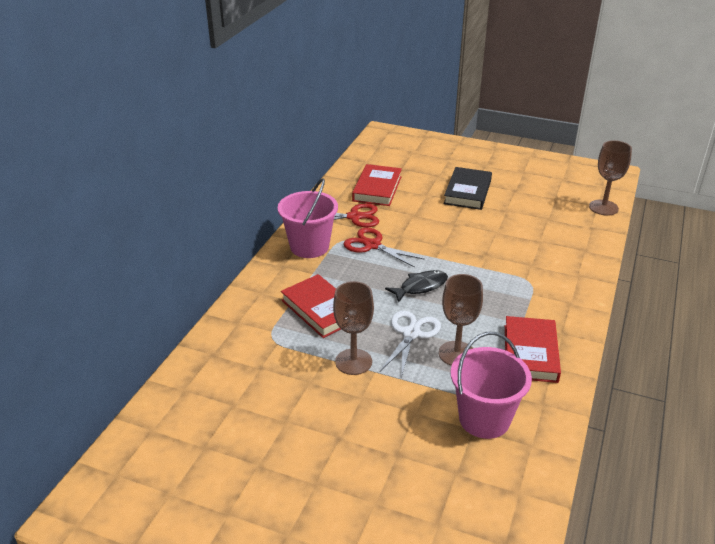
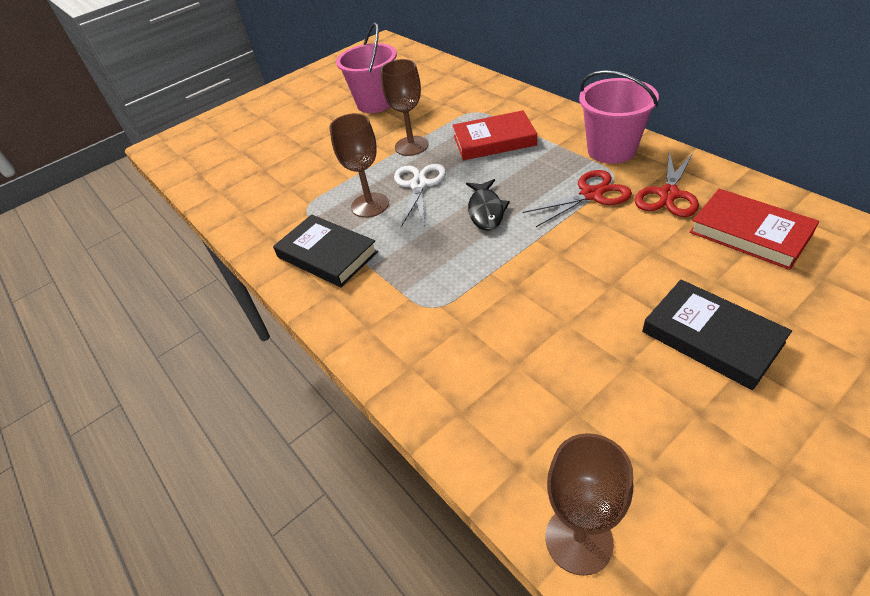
camera: 125 degrees right, 10 degrees up
white scissors [380,311,441,377] -> white scissors turned 135 degrees counterclockwise [394,164,446,227]
pink bucket [450,332,532,439] -> pink bucket moved to [336,22,397,113]
red book [505,316,561,383] -> black book [273,214,378,287]

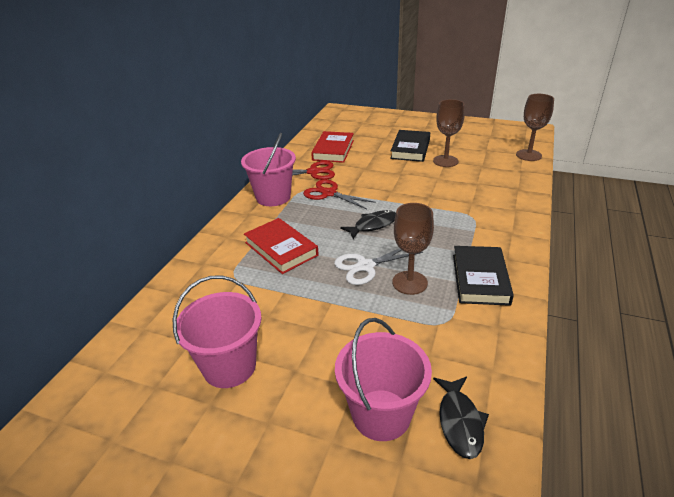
camera: 125 degrees left, 10 degrees down
brown goblet [381,59,428,156] -> brown goblet moved to [433,99,465,167]
none -> pink bucket [335,318,432,441]
none -> black fish [433,377,489,459]

